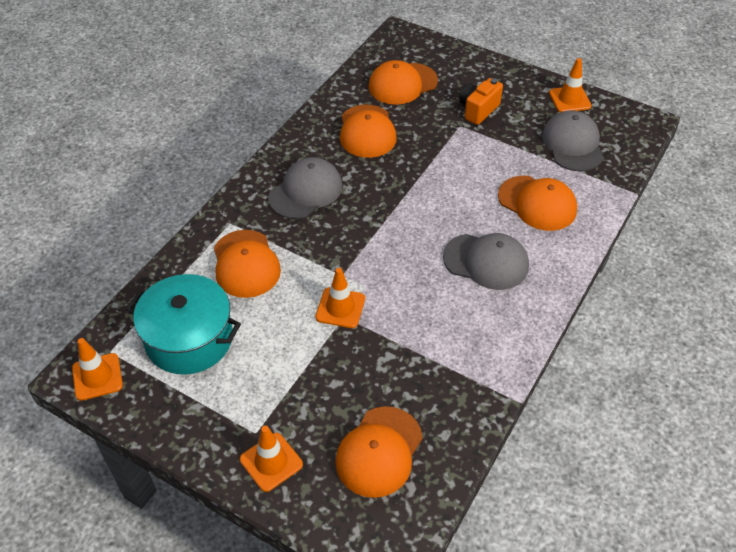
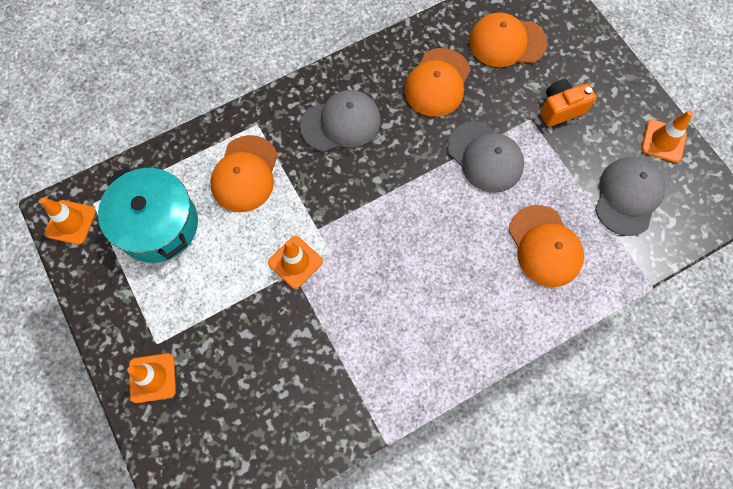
camera: 30 degrees right, 20 degrees up
orange cap [335,406,423,498] -> none
grey cap [443,233,529,290] -> grey cap moved to [447,121,524,193]

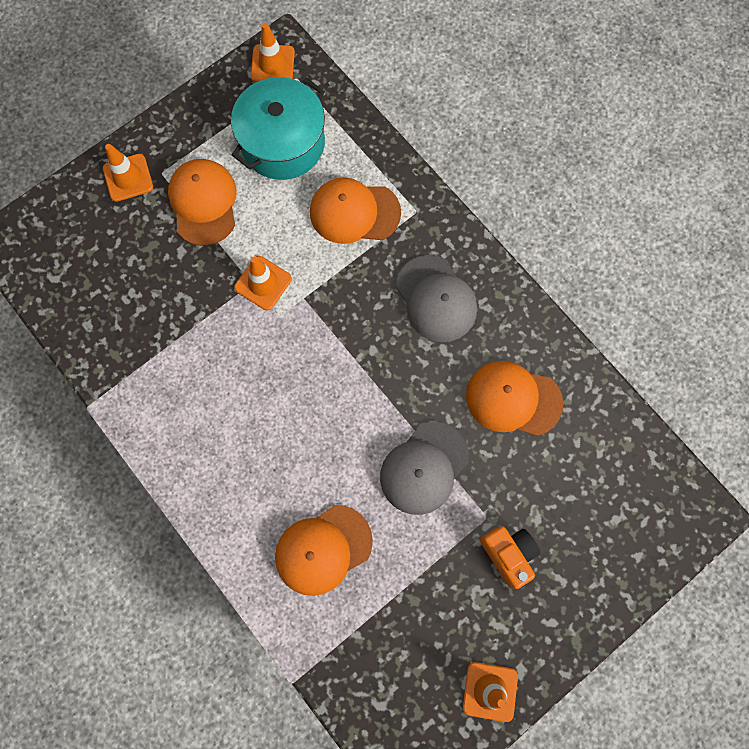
camera: 80 degrees right, 5 degrees up
orange cap [469,13,548,67] -> orange cap moved to [168,159,236,246]
grey cap [595,157,665,236] -> none

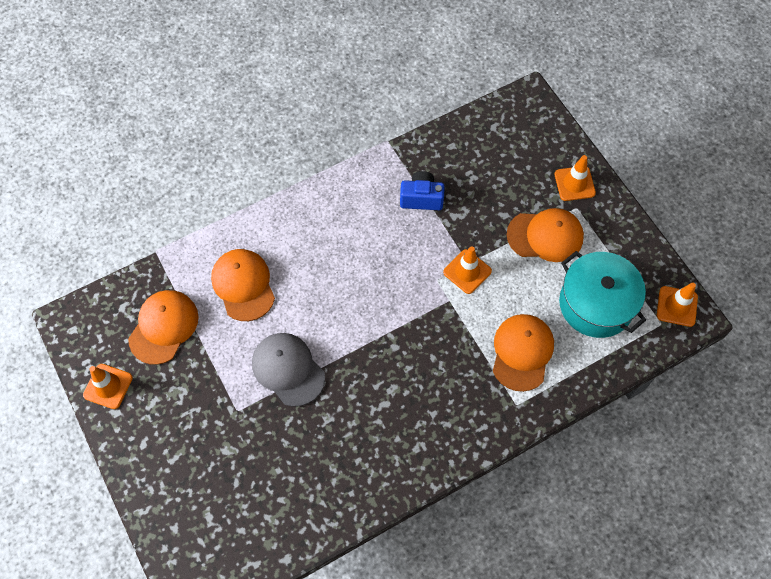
camera: 100 degrees right, 10 degrees down
grey cap [396,255,477,342] -> none
orange cap [466,361,563,436] -> orange cap moved to [128,290,199,365]
orange camera [480,526,540,589] -> none
none -> blue camera [400,171,445,210]

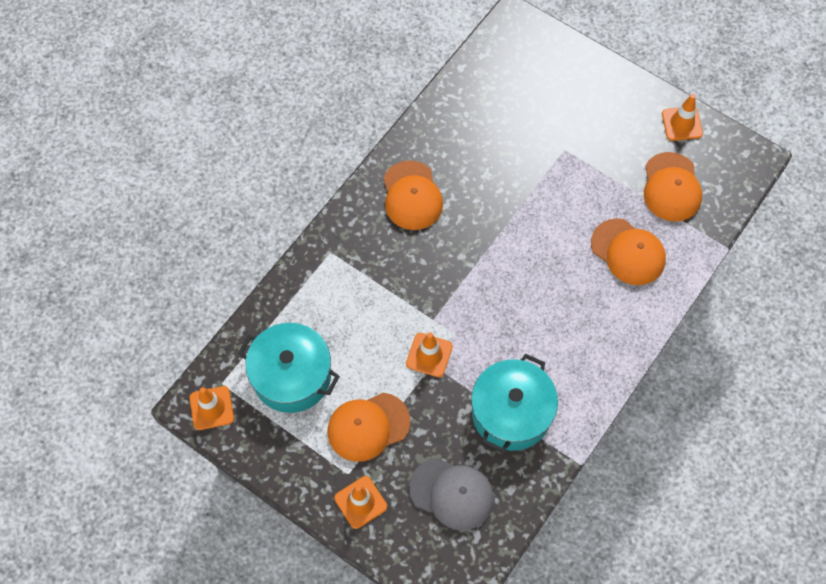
camera: 155 degrees right, 0 degrees up
grey cap [252,333,325,407] -> grey cap moved to [409,458,494,530]
blue camera [400,171,445,210] -> turquoise pot [471,354,558,453]
orange cap [493,314,554,392] -> orange cap moved to [383,160,443,230]

